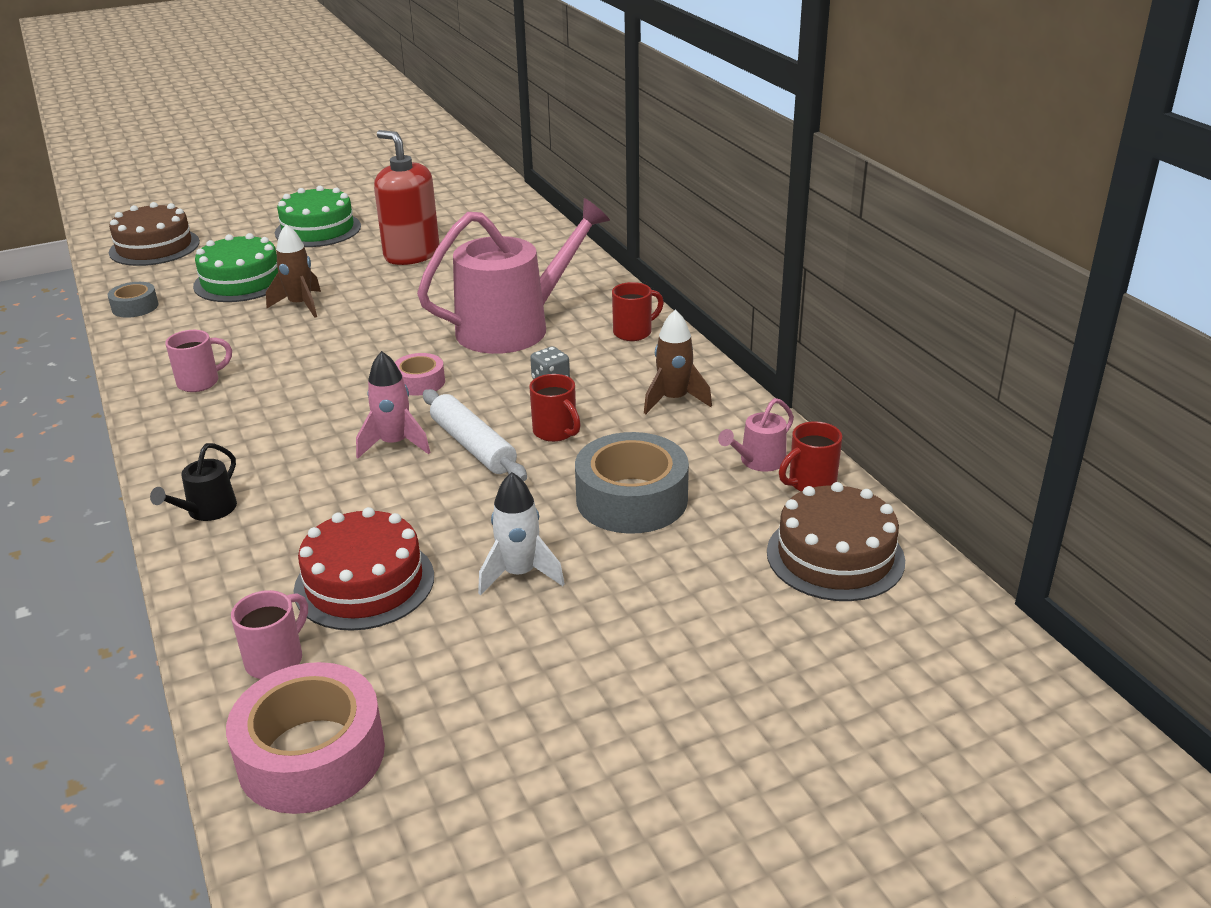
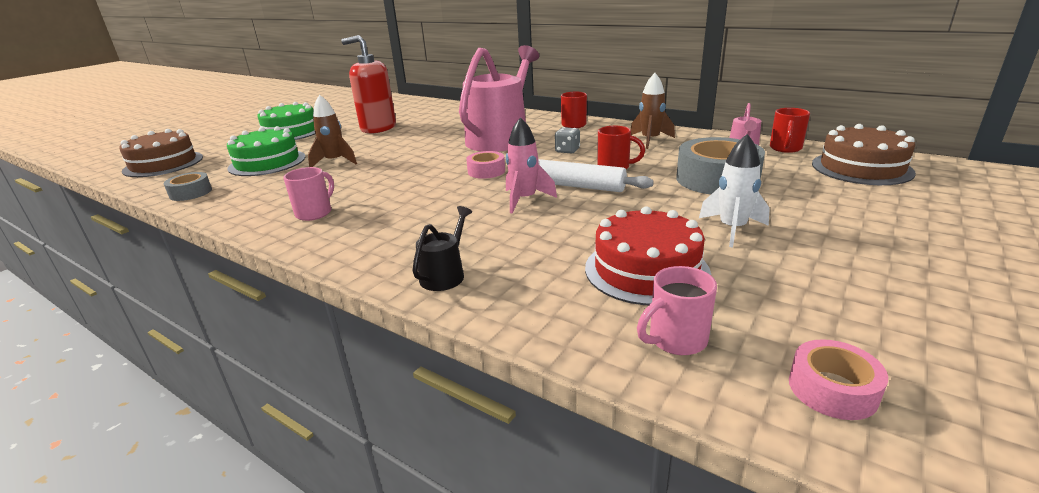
camera: 30 degrees left, 5 degrees down
black watering can [150,443,237,521] -> black watering can turned 150 degrees counterclockwise [413,206,472,291]
pink tape [226,662,385,814] -> pink tape [789,339,888,420], size x0.53
pink mug [231,590,308,679] -> pink mug turned 120 degrees counterclockwise [637,266,717,355]

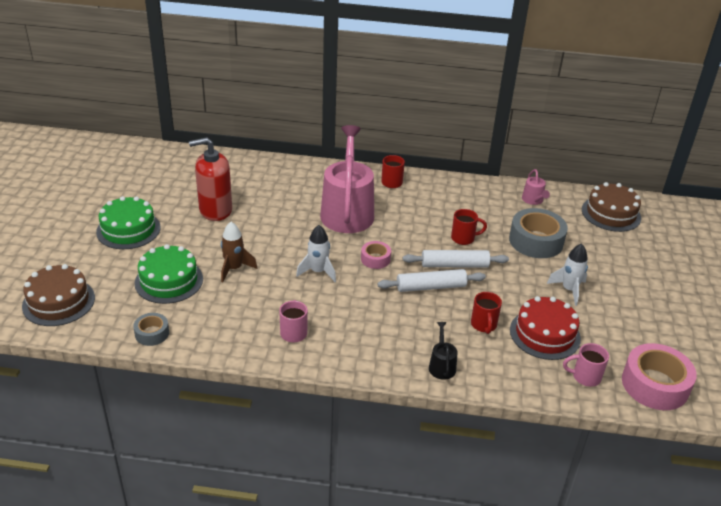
camera: 30 degrees left, 10 degrees up
pink rocket [506,117,557,214] -> white rolling pin [378,269,486,292]
grey dice [555,127,580,154] -> none
brown rocket [631,73,675,149] -> none
pink mug [637,266,717,355] -> pink mug turned 60 degrees clockwise [563,343,609,387]
red mug [770,108,810,153] -> red mug moved to [471,292,502,334]
pink tape [789,339,888,420] -> pink tape [622,343,697,410], size x1.89
none -> white rocket [296,225,336,282]

